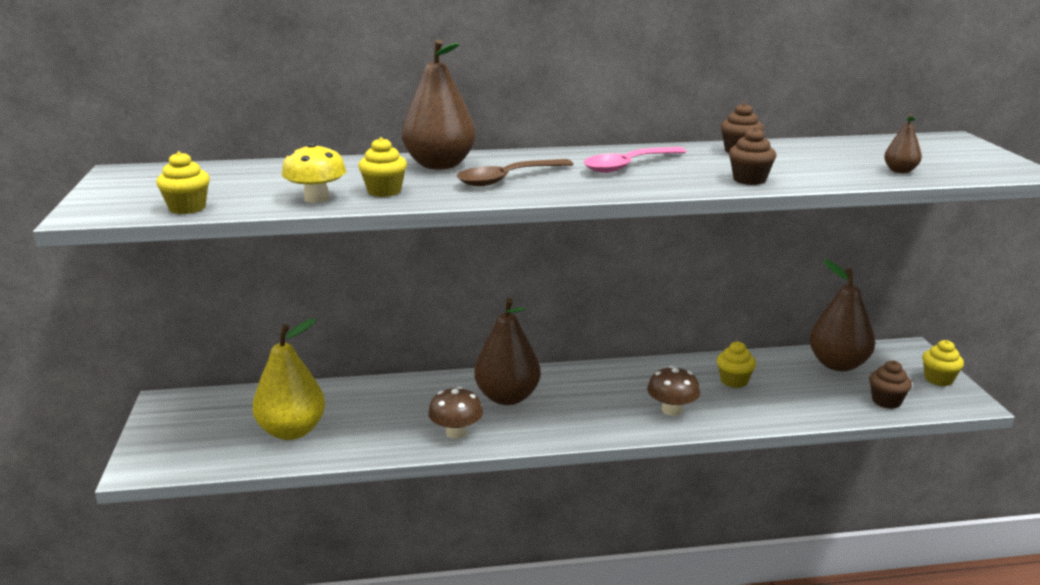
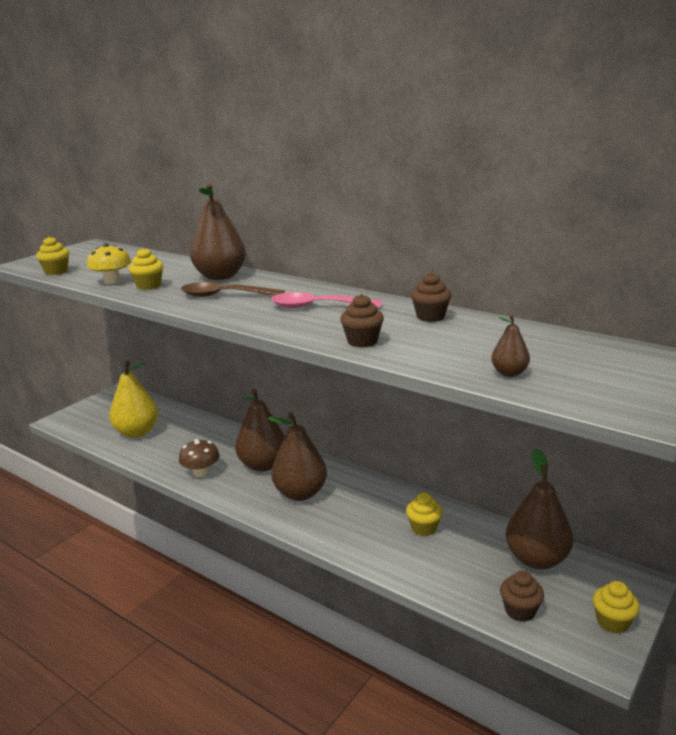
camera: 45 degrees right, 0 degrees up
brown mushroom [647,366,700,416] -> none
none -> brown pear [268,412,327,501]

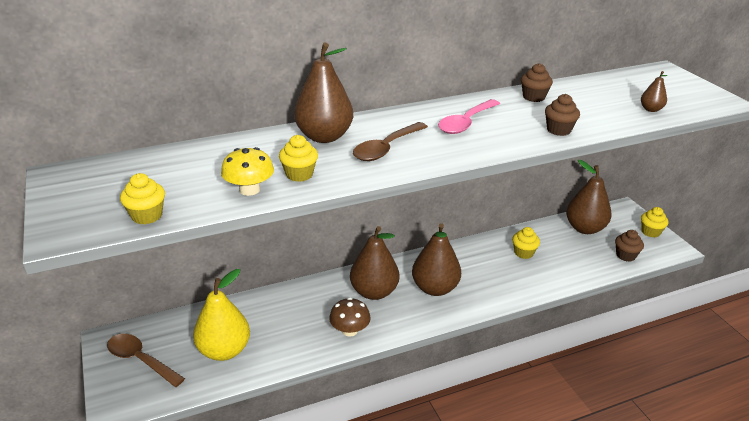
camera: 60 degrees left, 10 degrees up
none -> brown spoon [107,334,185,387]

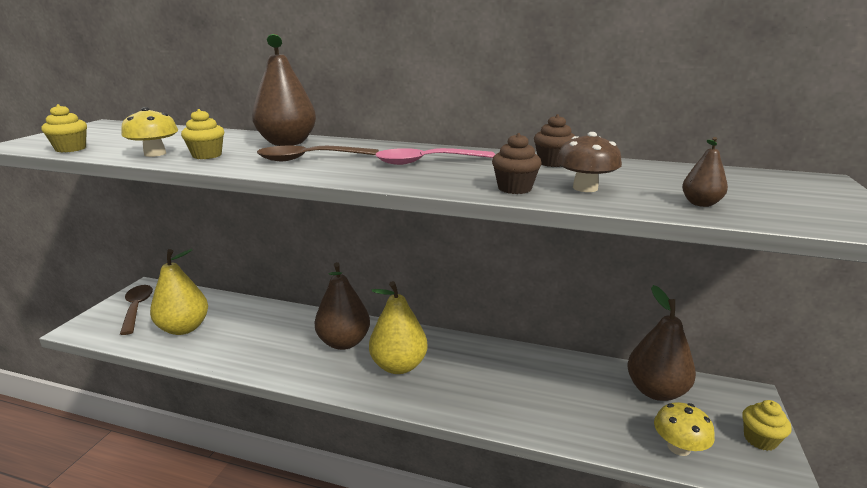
camera: 40 degrees right, 10 degrees down
brown mushroom [329,297,371,337] -> brown mushroom moved to [557,132,622,192]
brown pear [412,223,461,296] -> yellow pear [369,281,428,374]
yellow cupcake [512,227,540,259] -> none
brown cupcake [615,230,644,262] -> yellow mushroom [654,402,715,456]

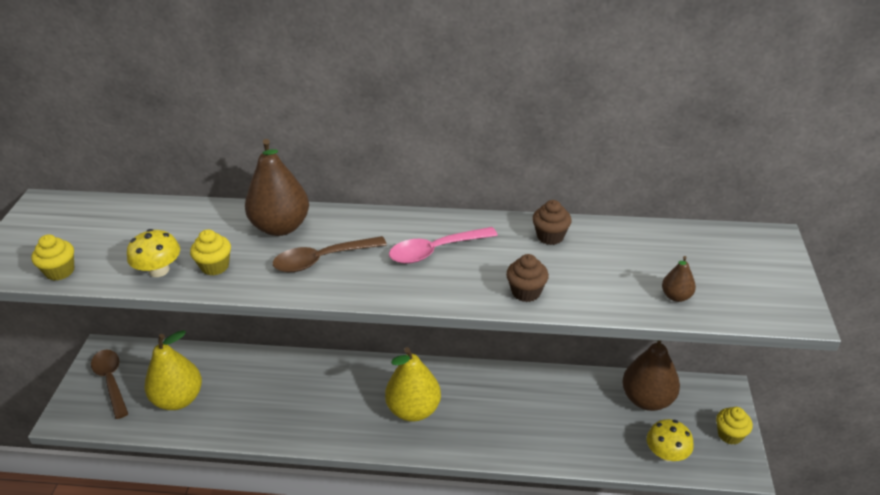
camera: 10 degrees left, 15 degrees up
brown pear [314,262,370,350] -> none
brown mushroom [557,132,622,192] -> none

